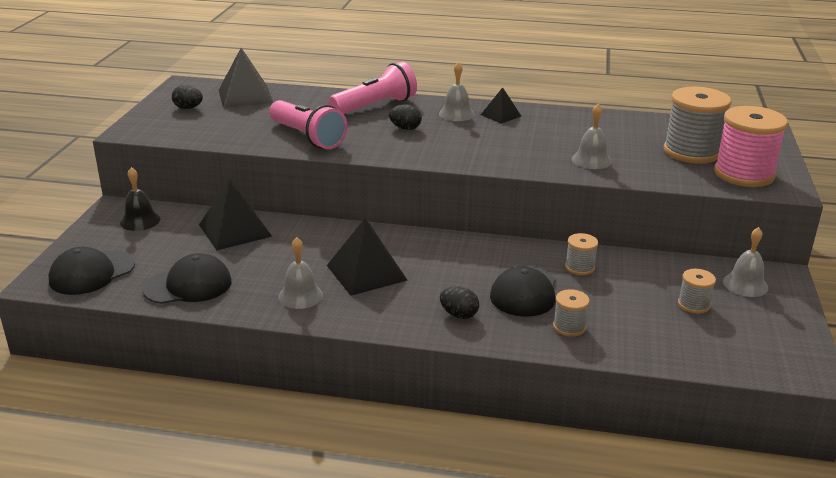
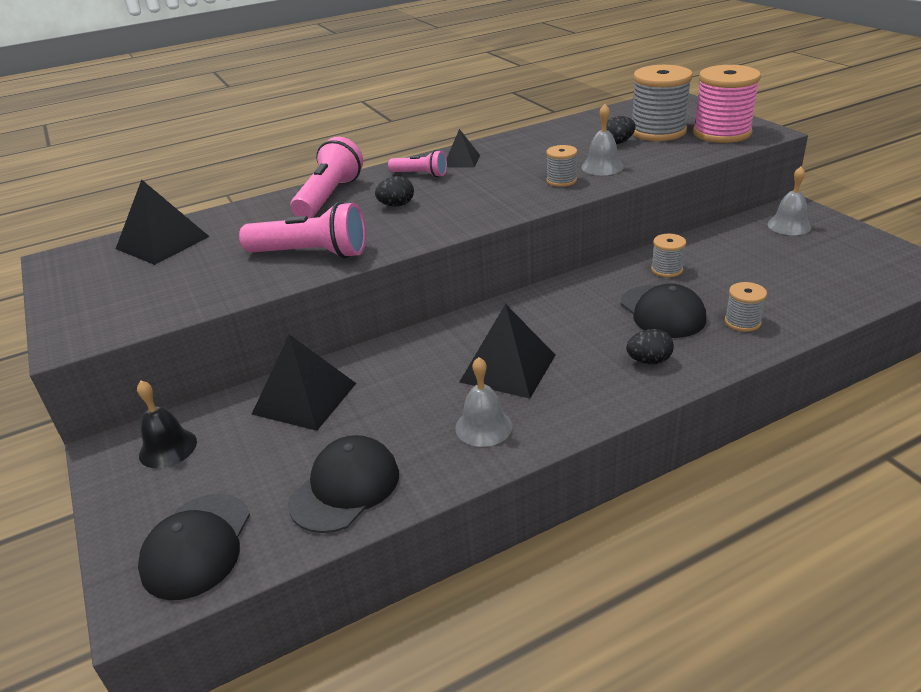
camera: 35 degrees left, 5 degrees up
black egg [172,85,203,109] -> black egg moved to [606,116,636,144]
grey bell [439,62,475,121] -> pink flashlight [388,150,447,177]
grey spool [678,269,716,314] -> grey spool moved to [546,145,577,187]

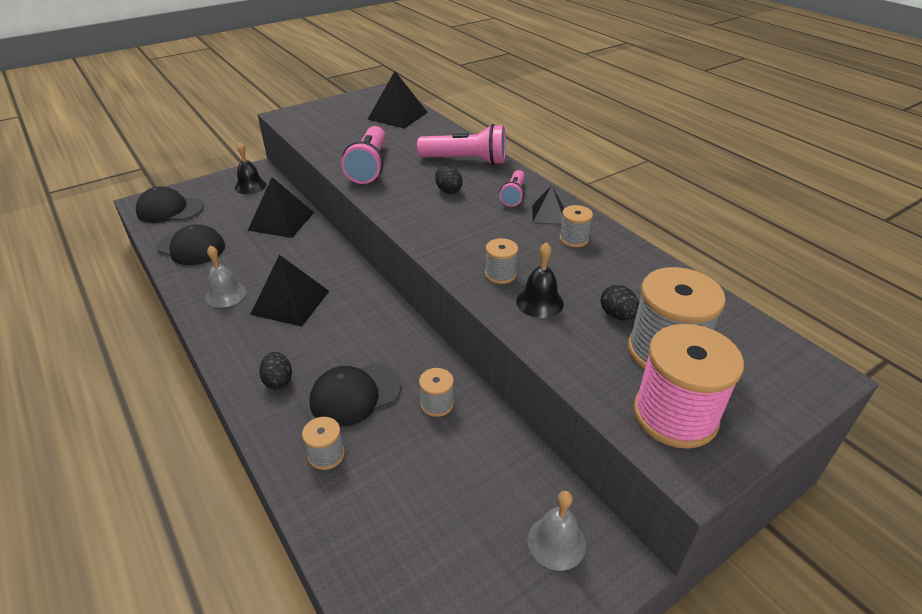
camera: 80 degrees right, 5 degrees up
grey bell [582,104,624,175] -> black bell [516,242,564,318]
none -> grey spool [560,205,593,247]

